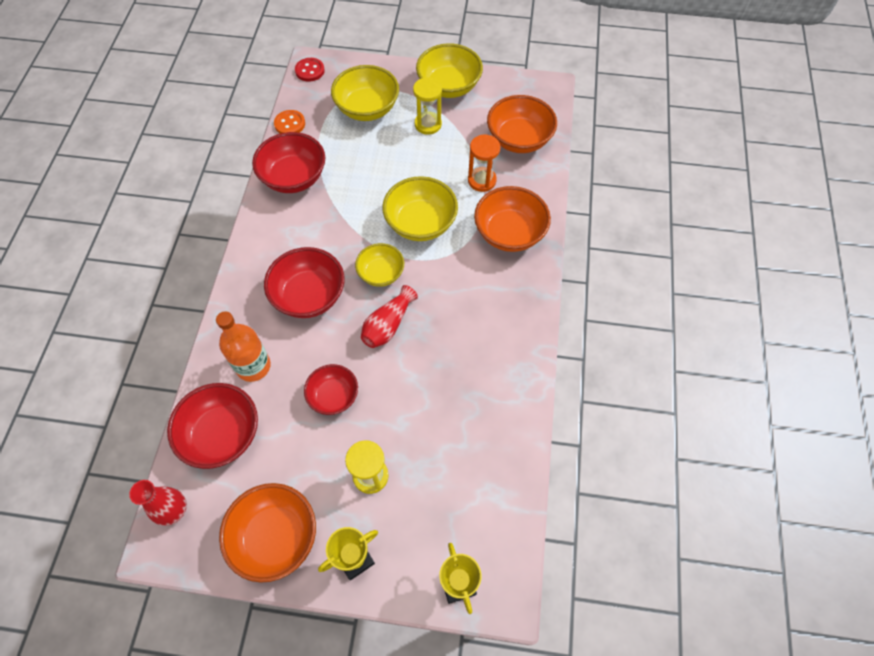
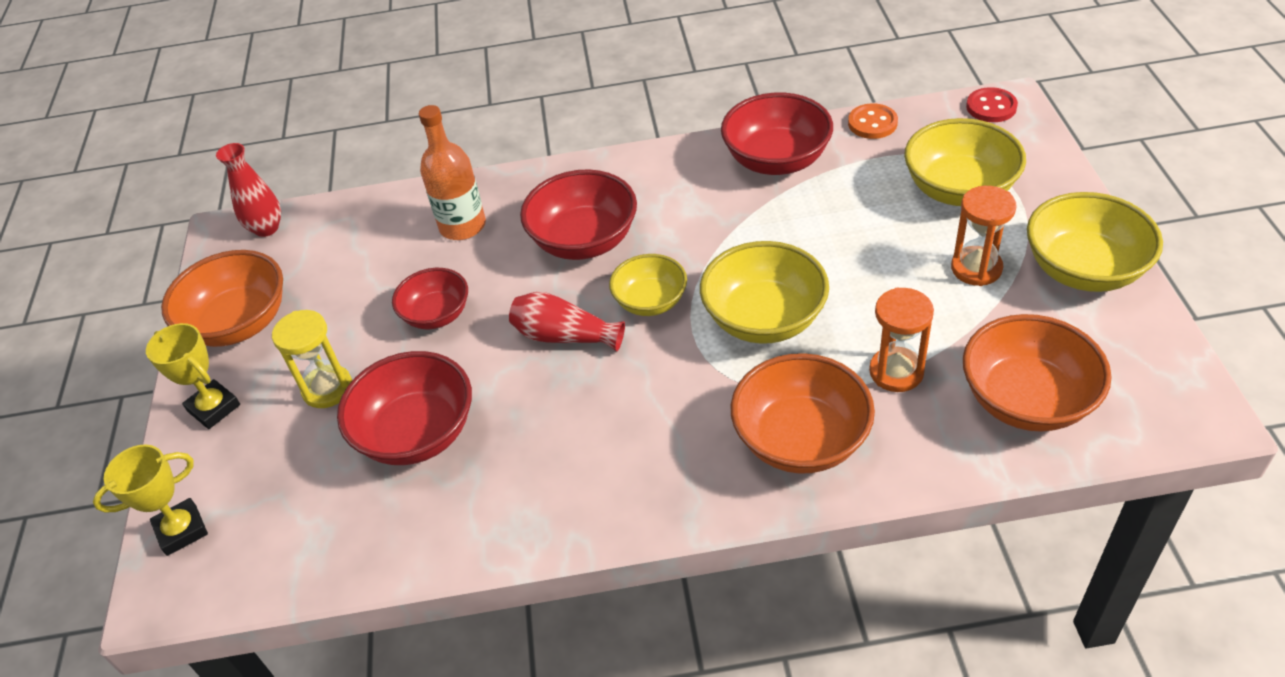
camera: 80 degrees right, 15 degrees down
red bowl [167,383,258,469] -> red bowl moved to [337,351,472,465]
yellow hourglass [413,77,442,135] -> orange hourglass [951,186,1017,286]

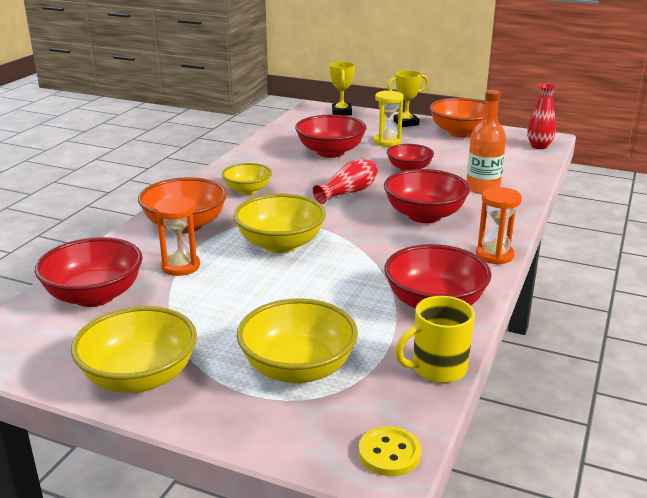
camera: 115 degrees right, 20 degrees down
yellow bowl [609,254,687,316] -> yellow bowl moved to [222,163,272,195]
orange button [848,103,898,139] -> yellow mug [395,296,475,383]
orange hourglass [951,186,1017,286] -> orange hourglass moved to [476,187,522,265]
orange bowl [963,314,1112,431] -> red bowl [35,237,143,307]
red button [966,87,1018,122] -> yellow button [358,426,421,476]

